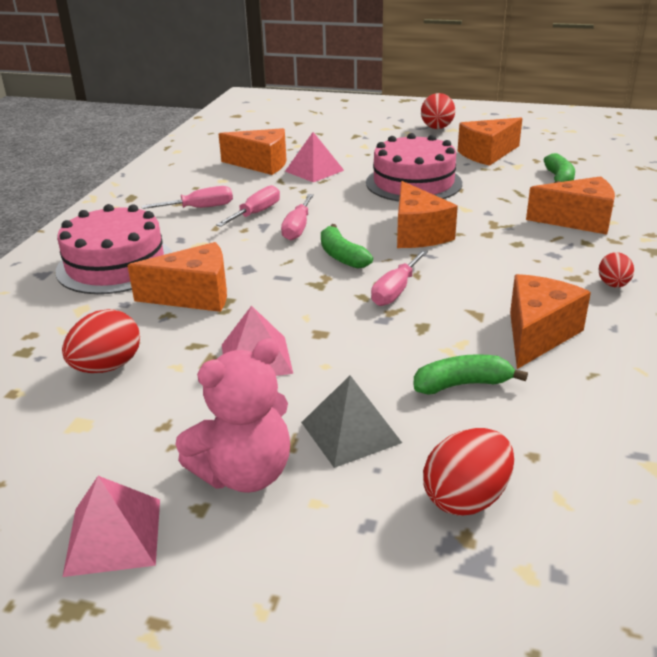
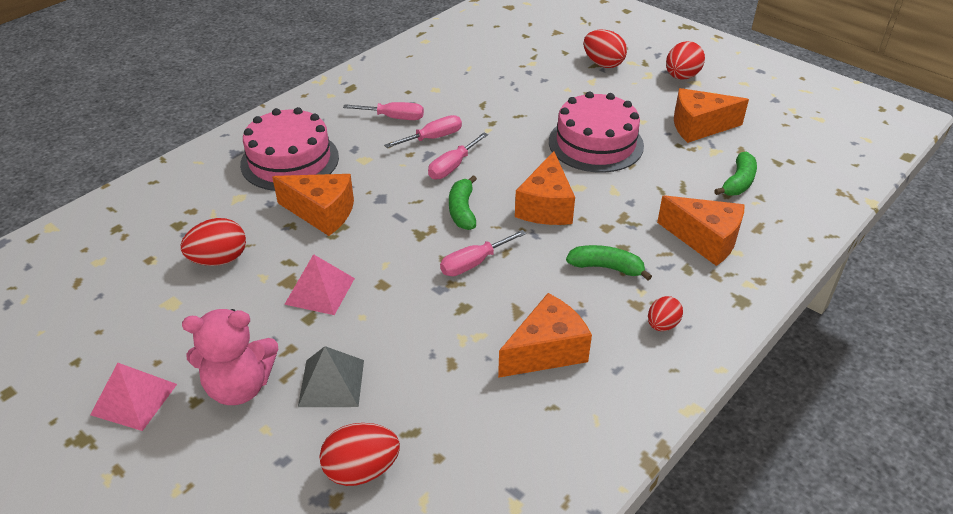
camera: 25 degrees right, 10 degrees up
orange cheese [219,128,287,175] -> none
pink pyramid [285,132,344,182] -> none
green banana [413,354,528,395] -> green banana moved to [566,245,652,281]
none -> red egg [583,29,627,68]

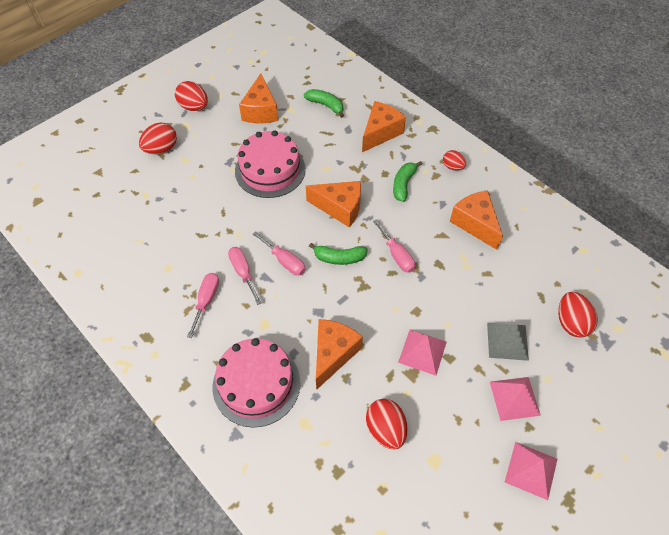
camera: 85 degrees left, 15 degrees up
pink teddy bear [182,309,278,405] -> pink pyramid [490,377,541,421]

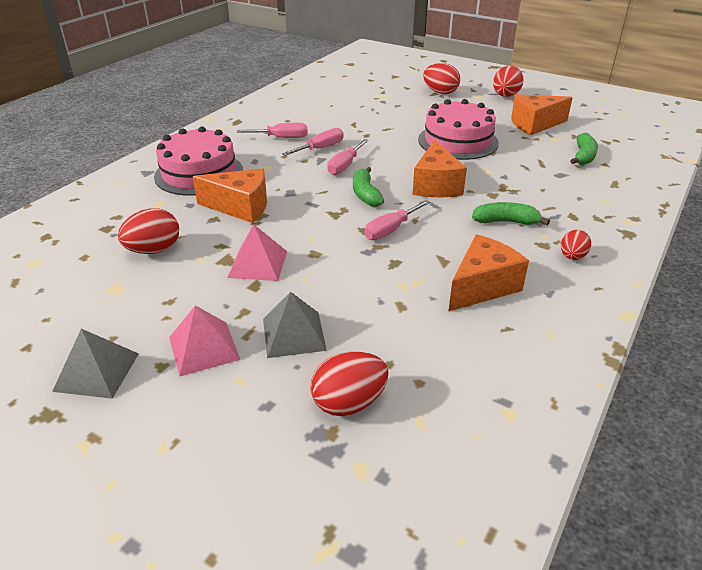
camera: 75 degrees right, 20 degrees down
orange cheese [362,101,406,152] -> none
pink pyramid [505,442,558,500] -> grey pyramid [52,329,139,399]

